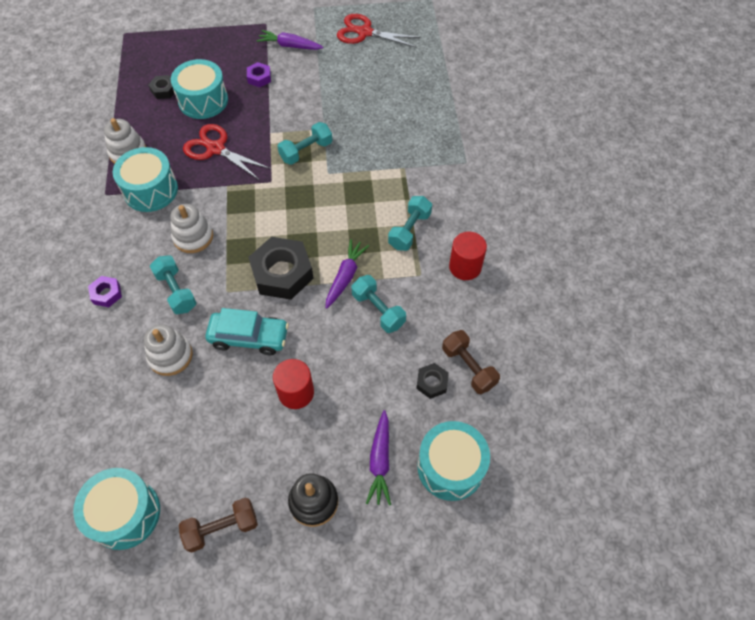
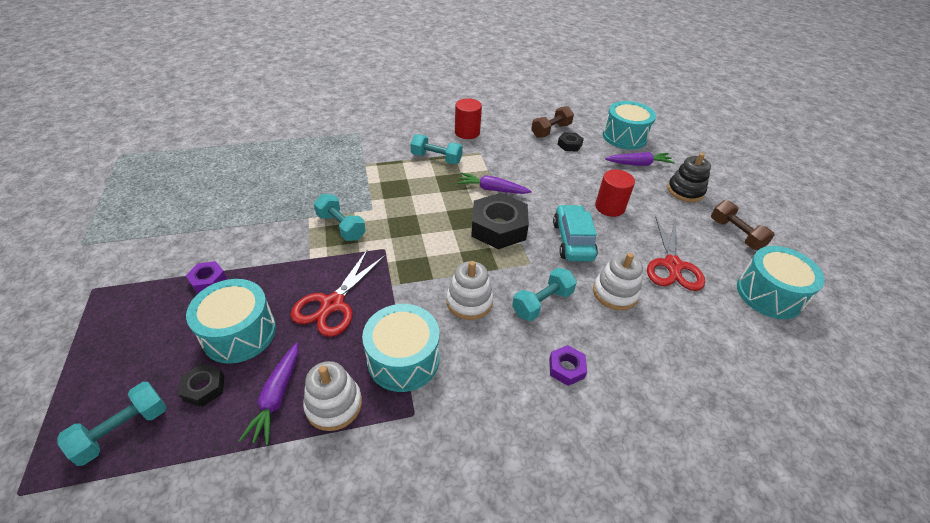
camera: 100 degrees left, 15 degrees down
purple carrot [257,30,323,50] -> purple carrot moved to [239,343,298,445]
red scissors [337,14,421,48] -> red scissors moved to [647,217,705,291]
turquoise dumbbell [351,275,406,333] -> turquoise dumbbell moved to [57,382,167,466]

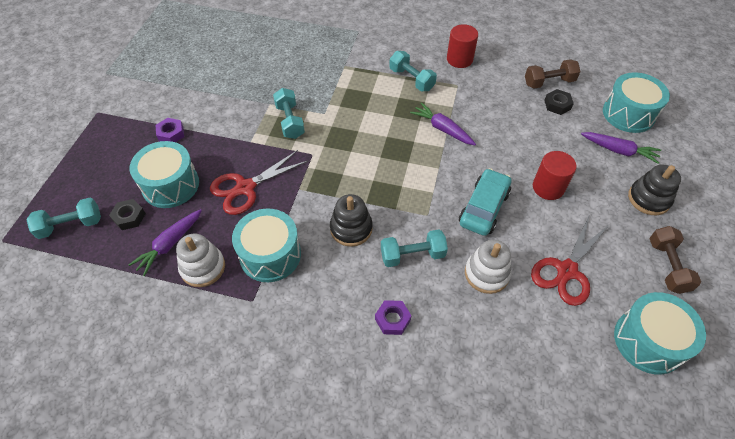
camera: 30 degrees right, 10 degrees up
white stacking toy [446,261,493,320] -> black stacking toy [330,194,373,247]
black nut [471,193,529,249] -> none

